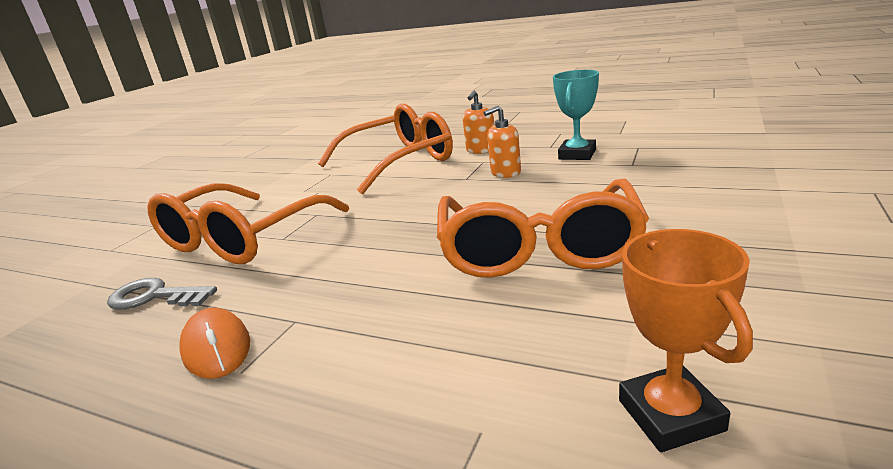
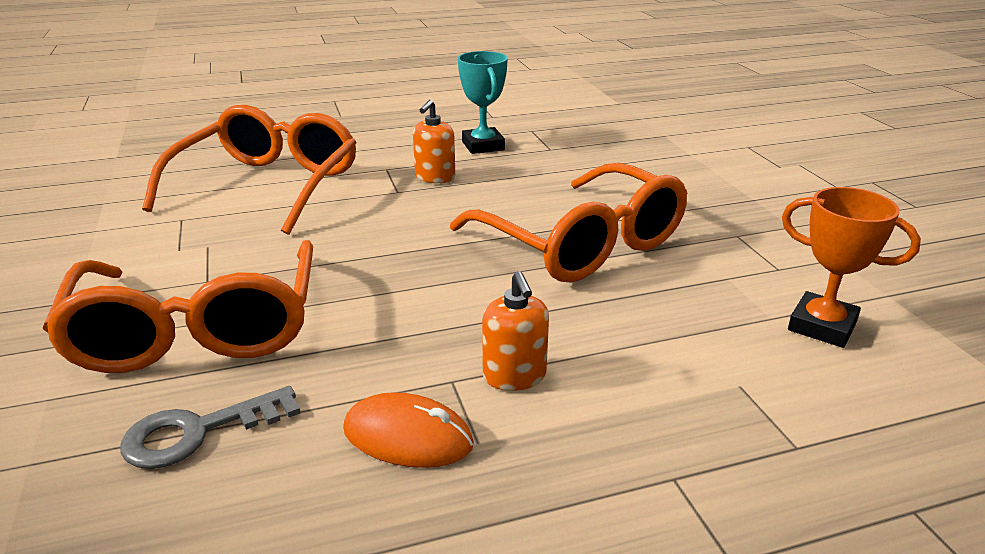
camera: 45 degrees left, 5 degrees up
orange soap dispenser [462,91,494,154] -> orange soap dispenser moved to [482,271,549,391]

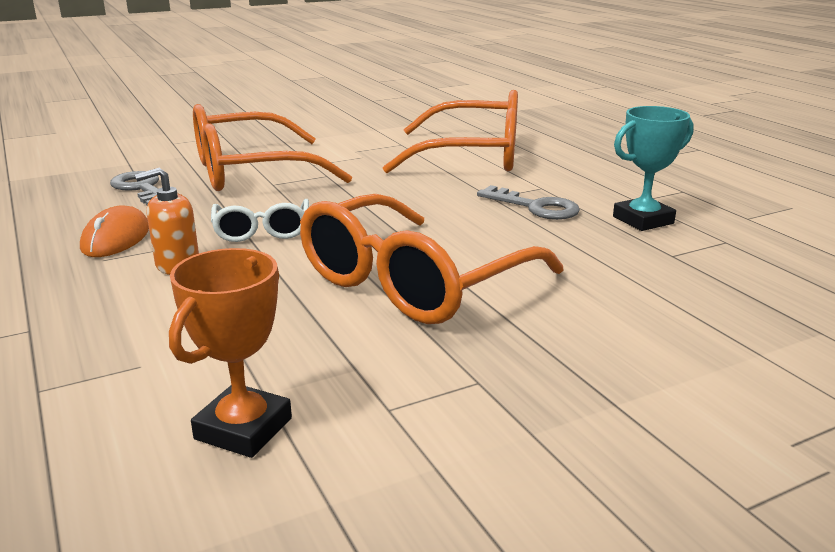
camera: 80 degrees right, 5 degrees down
orange soap dispenser [413,100,455,183] -> grey key [477,185,580,220]
none -> white glasses [211,199,309,242]

